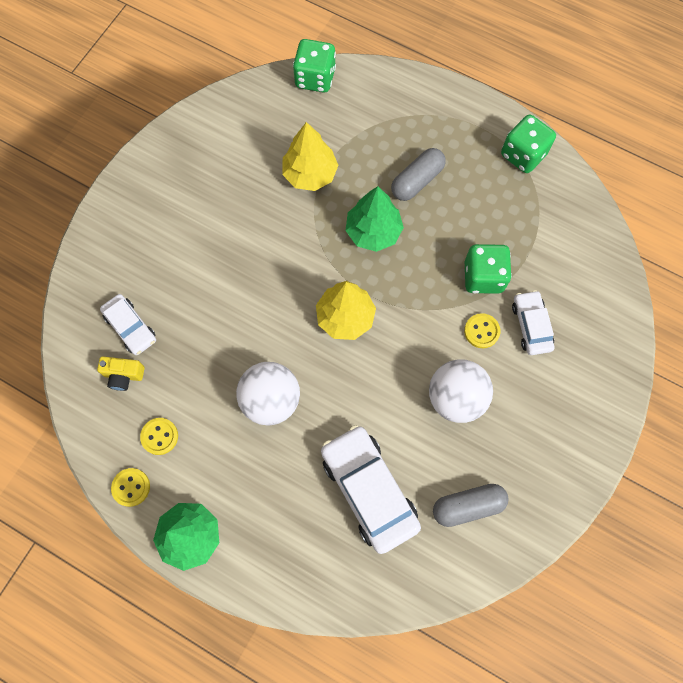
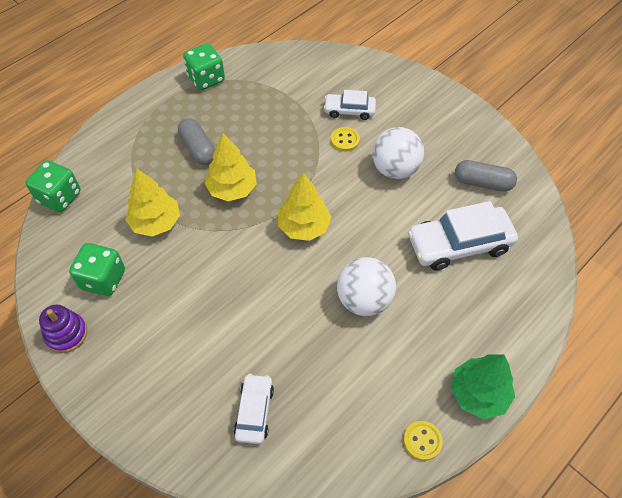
camera: 75 degrees left, 15 degrees down
yellow camera [97,357,145,391] -> none
white car [100,294,156,355] -> white car turned 60 degrees counterclockwise [234,374,274,444]
yellow button [140,418,178,455] -> none
green tree [345,186,404,252] -> yellow tree [205,133,257,201]
grey capsule [433,484,509,527] -> grey capsule turned 75 degrees counterclockwise [455,160,517,192]
green dice [465,244,512,294] -> green dice moved to [69,243,125,296]
none -> purple stacking toy [39,305,87,353]

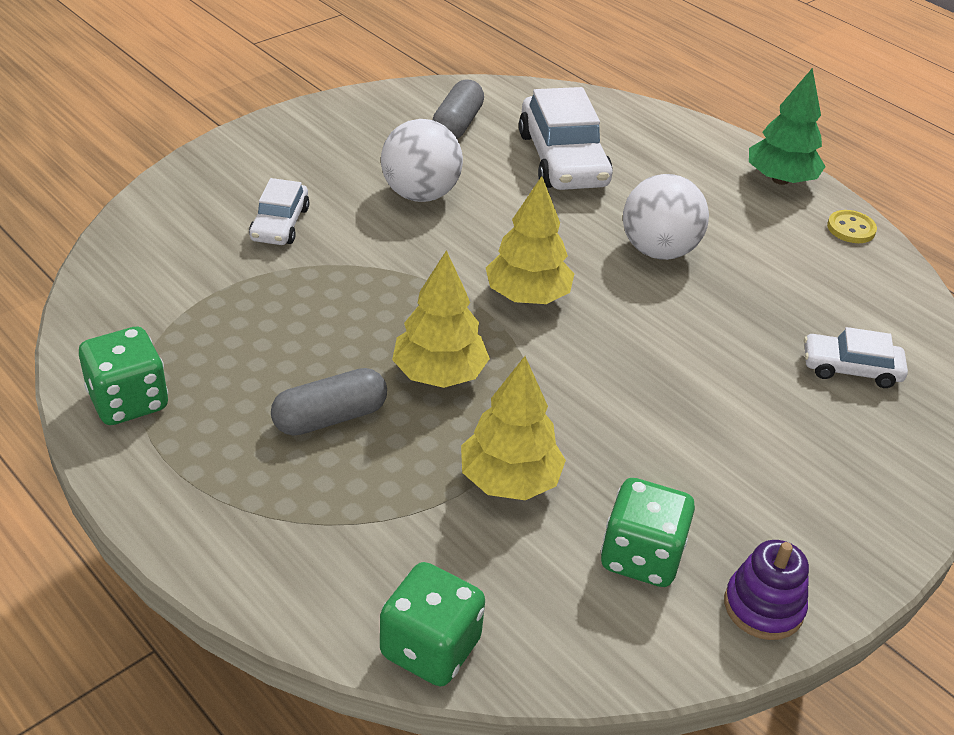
camera: 90 degrees left, 15 degrees down
yellow button [331,127,360,152] -> none

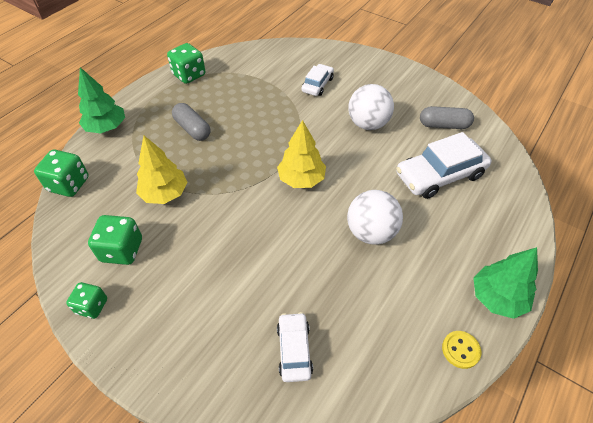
camera: 80 degrees right, 10 degrees up
white car [249,178,309,245] -> white car turned 120 degrees clockwise [301,64,334,96]
yellow tree [392,250,490,388] -> none
purple stacking toy [724,540,809,640] -> green dice [66,282,107,319]
none -> green tree [78,67,125,133]

